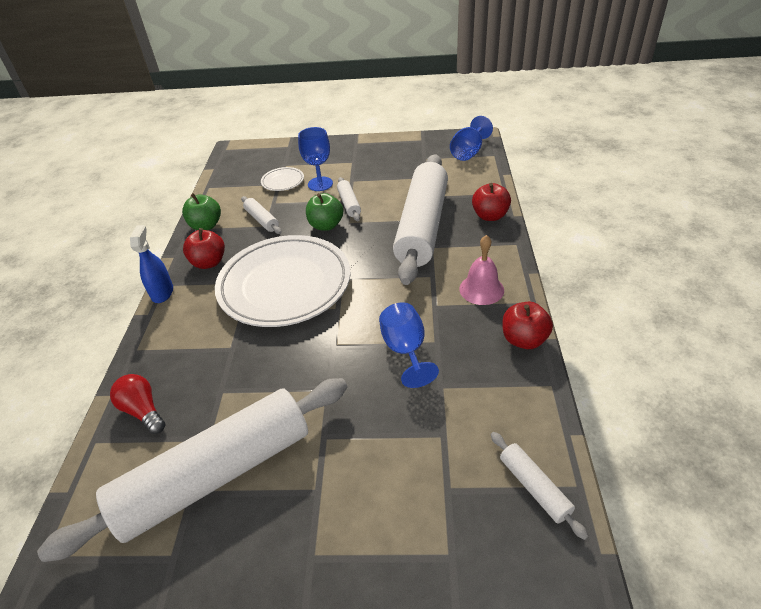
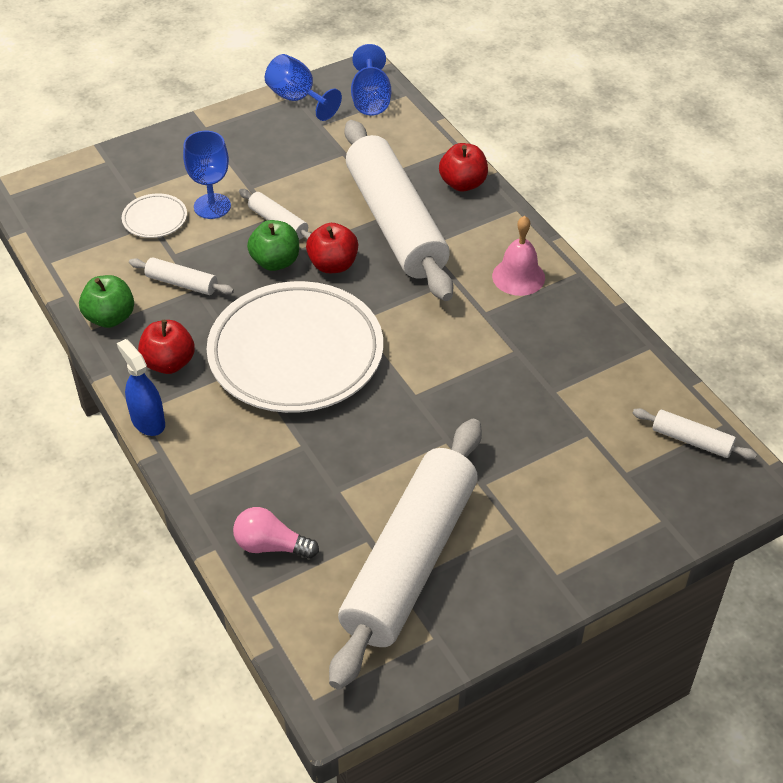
camera: 35 degrees left, 5 degrees up
red light bulb [110,374,165,434] -> pink light bulb [233,507,319,558]
blue goblet [379,302,439,388] -> blue goblet moved to [265,54,342,121]
red apple [502,302,553,349] -> red apple moved to [306,223,358,273]

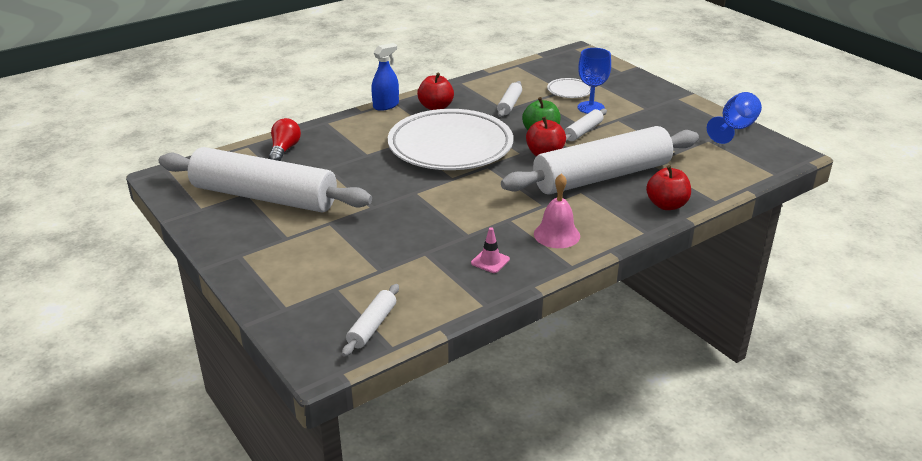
camera: 85 degrees right, 15 degrees down
green apple [79,275,134,328] -> none
pink light bulb [233,507,319,558] -> red light bulb [269,118,301,161]
blue goblet [351,44,391,115] -> none
none -> pink traffic cone [471,227,510,273]

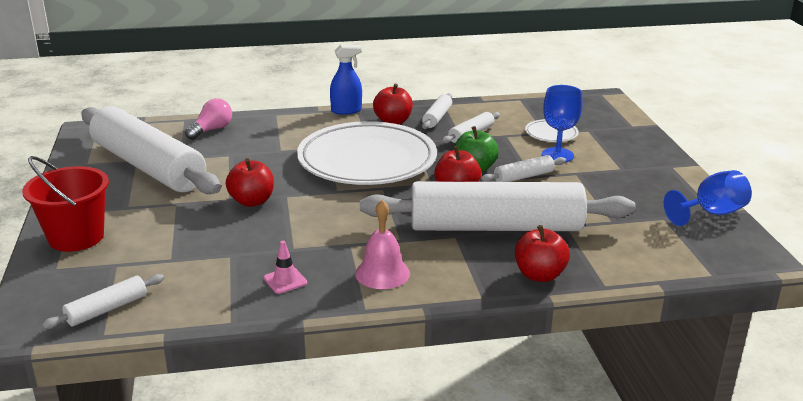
camera: 25 degrees right, 5 degrees down
red light bulb [269,118,301,161] -> pink light bulb [185,98,232,140]
none -> red bucket [22,156,109,252]
none -> red apple [226,158,274,207]
none -> white rolling pin [422,93,452,129]

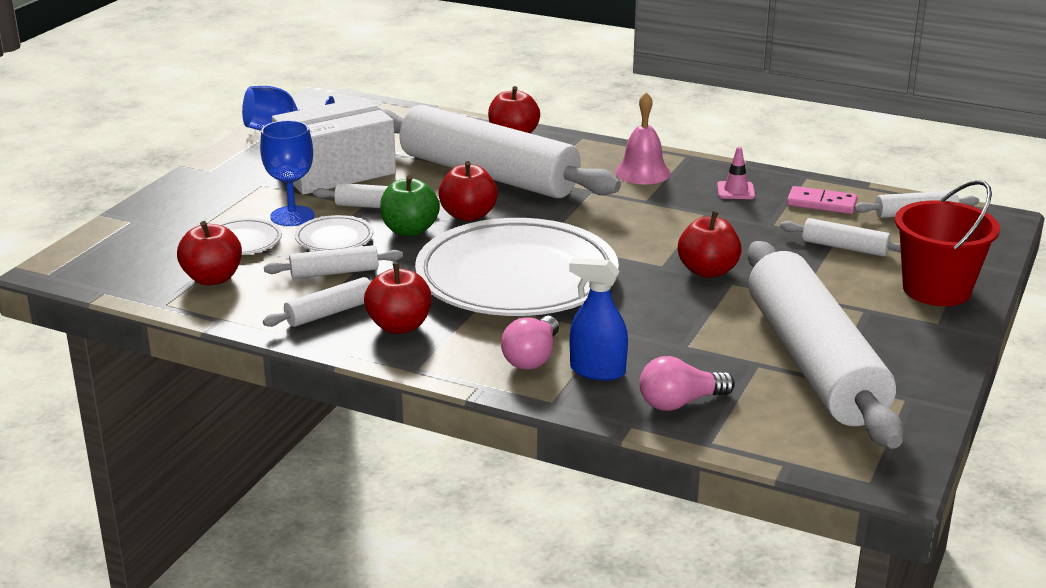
camera: 145 degrees left, 0 degrees up
blue spray bottle [330,44,362,115] -> blue spray bottle moved to [569,258,628,381]
none -> red apple [177,221,242,285]
none -> white box [272,97,396,195]
none -> white plate [295,215,373,251]
none -> pink light bulb [501,316,559,370]
none -> white rolling pin [780,218,901,257]
none -> pink domino [787,186,858,214]

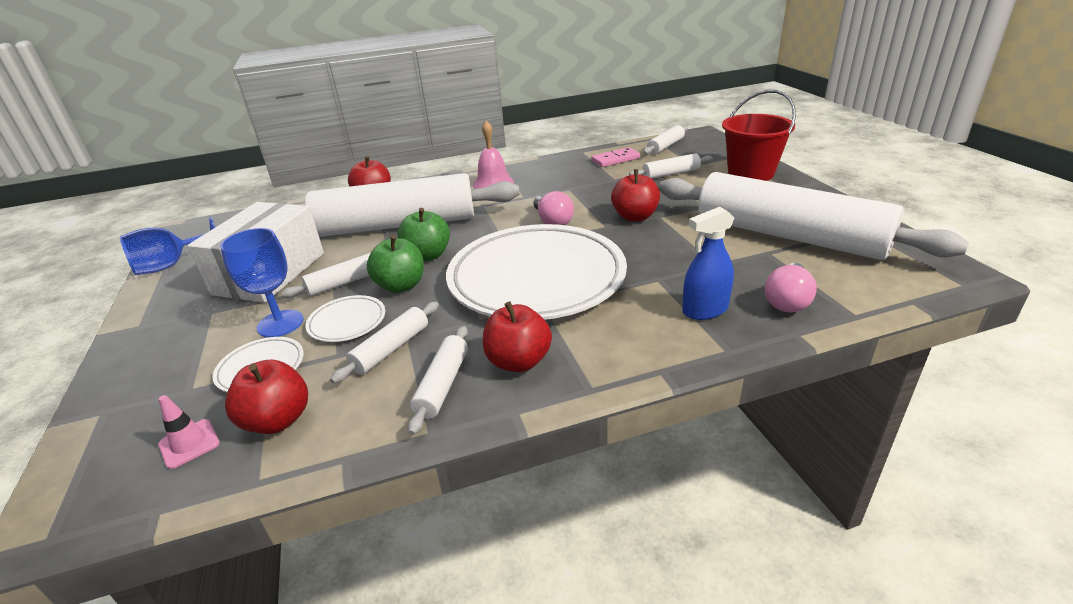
camera: 40 degrees left, 5 degrees up
red apple [439,161,498,221] -> green apple [397,208,450,261]
pink light bulb [501,316,559,370] -> pink light bulb moved to [533,191,574,225]
pink traffic cone [717,147,755,199] -> pink traffic cone moved to [158,395,220,469]

